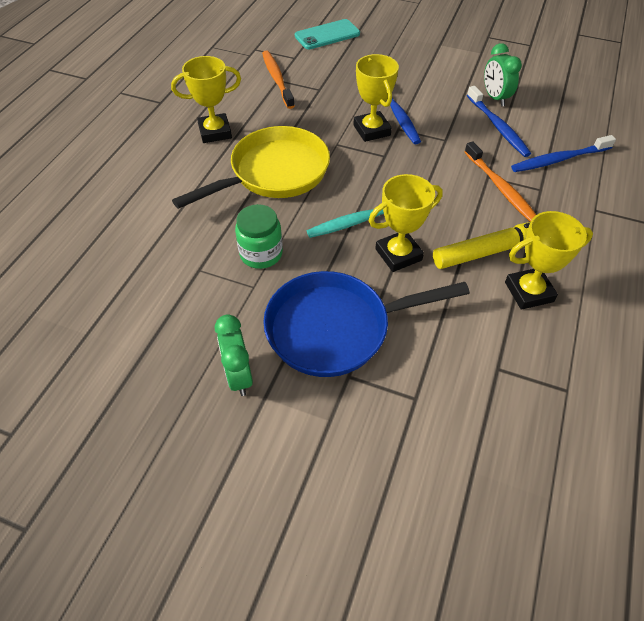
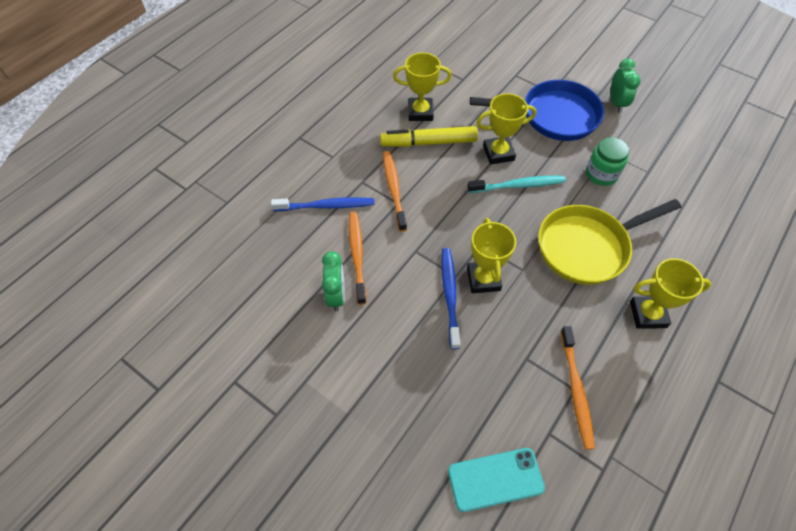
camera: 165 degrees left, 5 degrees up
blue toothbrush [467,86,531,157] -> orange toothbrush [349,212,366,305]

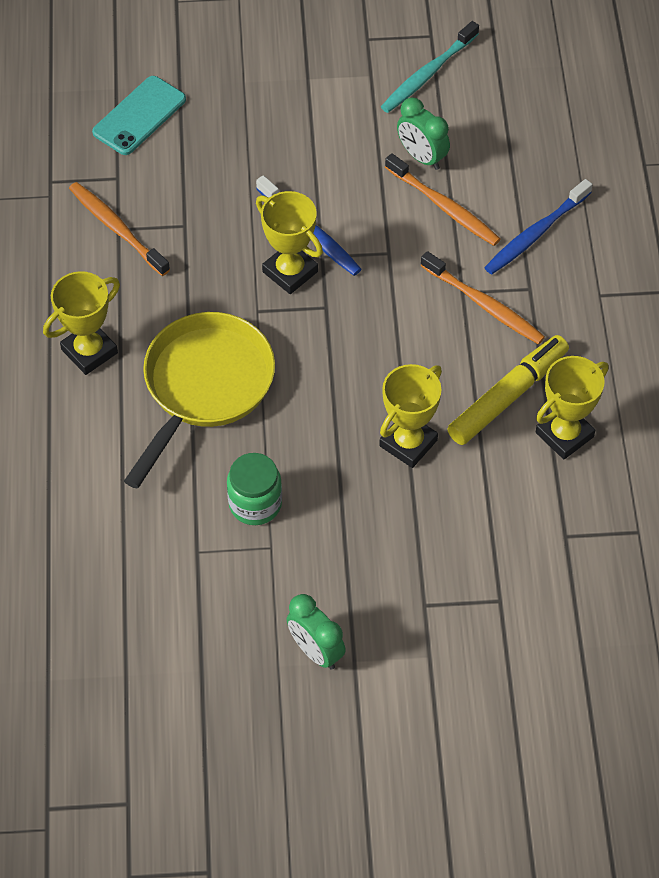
camera: 140 degrees right, 0 degrees up
turquoise toothbrush [468,176,566,193] -> turquoise toothbrush moved to [381,21,479,113]
blue pan [470,80,604,141] -> none

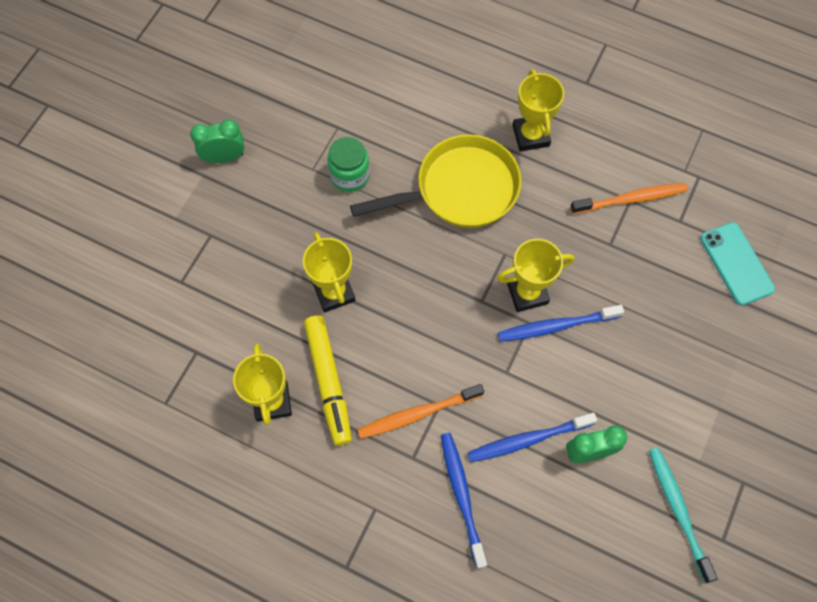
camera: 120 degrees right, 10 degrees up
yellow pan [124,312,275,489] -> yellow pan turned 75 degrees counterclockwise [350,134,522,228]
orange toothbrush [385,153,500,246] -> blue toothbrush [468,413,597,462]

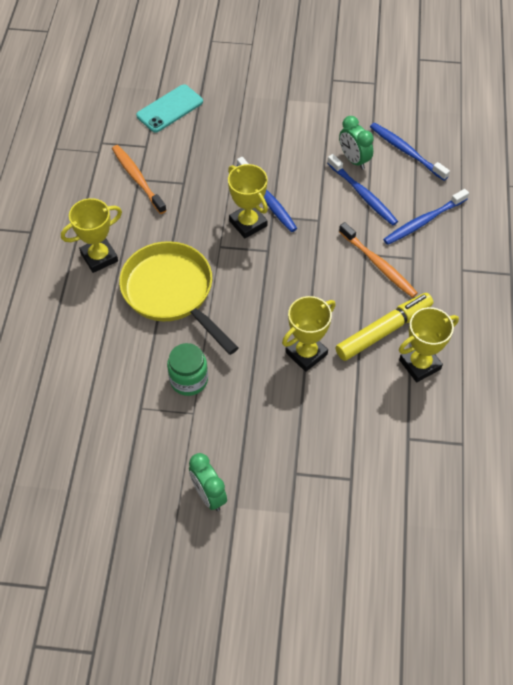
camera: 110 degrees left, 10 degrees down
turquoise toothbrush [649,447,718,583] -> none
none -> blue toothbrush [370,123,450,181]

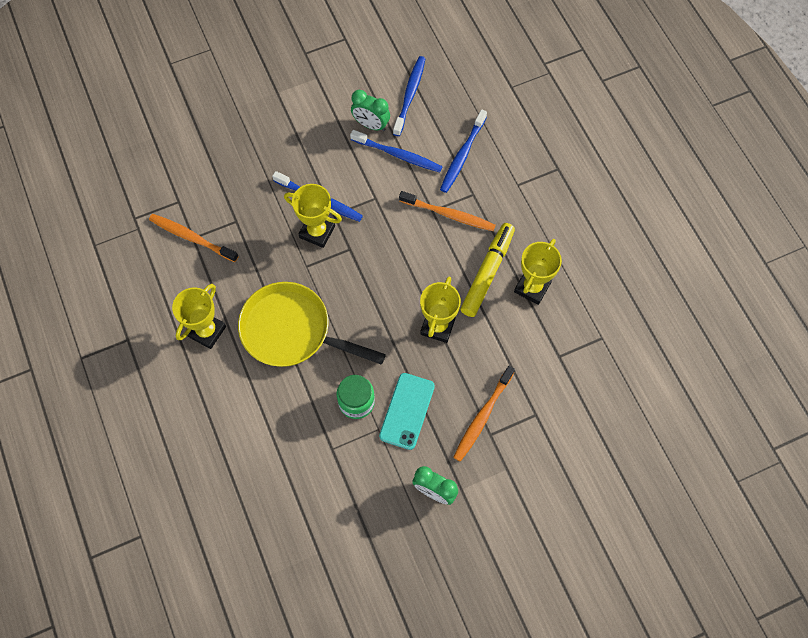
camera: 30 degrees left, 10 degrees up
turquoise phone [136,84,203,133] -> turquoise phone moved to [379,373,435,450]
blue toothbrush [370,123,450,181] -> blue toothbrush turned 90 degrees clockwise [393,56,426,136]
none -> orange toothbrush [453,366,515,462]

